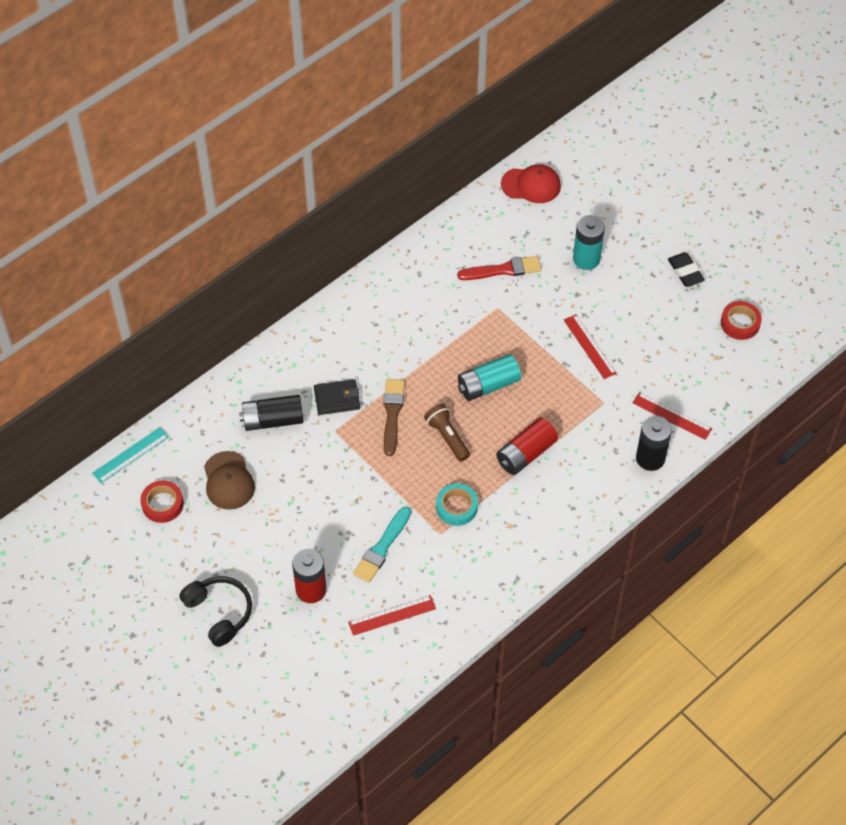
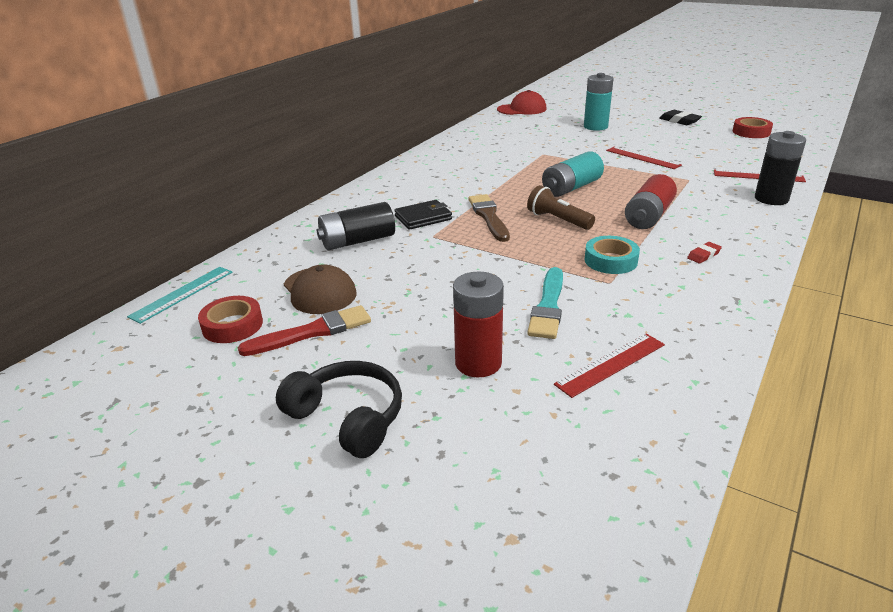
camera: 15 degrees left, 25 degrees down
red brush [457,256,541,280] -> red brush moved to [238,305,371,356]
none -> red eraser [687,242,722,263]

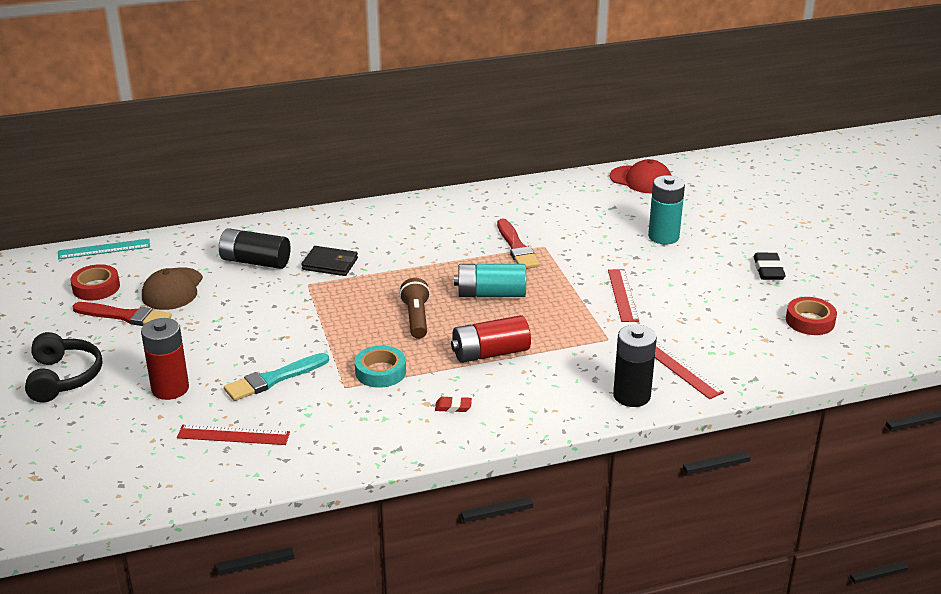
camera: 40 degrees right, 0 degrees up
brown brush [468,194,510,242] -> none
none -> red brush [497,218,540,269]

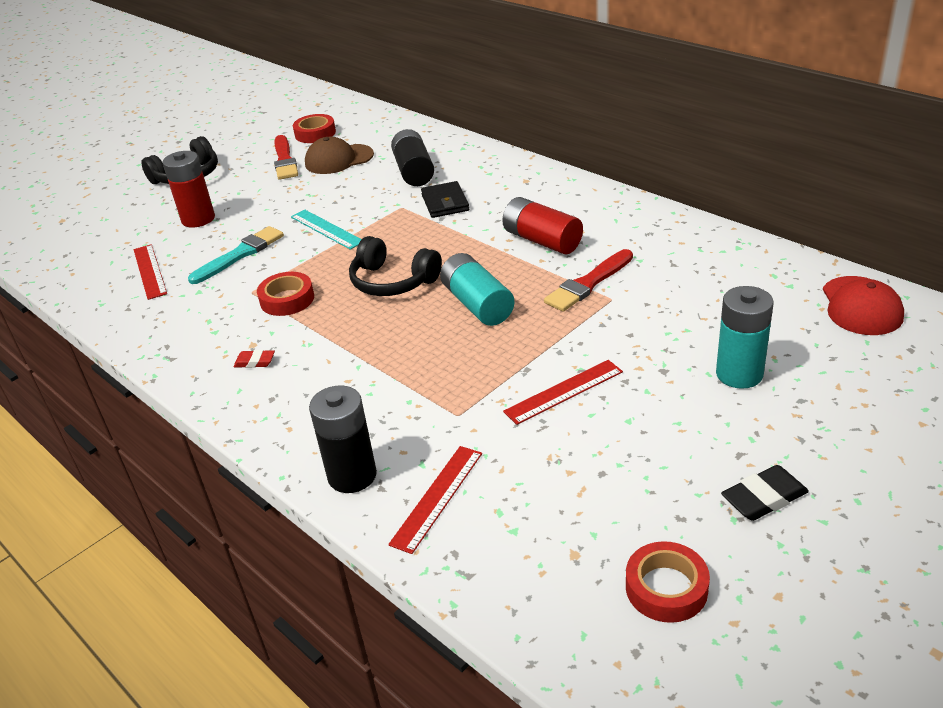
camera: 65 degrees right, 5 degrees up
turquoise ruler [58,239,150,259] -> turquoise ruler moved to [291,210,362,250]
turquoise brush [224,353,329,401] -> turquoise brush turned 105 degrees clockwise [188,226,284,284]
turquoise tape [355,345,406,388] -> red tape [257,272,314,316]
brown flashlight [399,278,430,339] -> black headphones [349,236,442,296]
red eraser [435,396,472,412] -> red eraser turned 60 degrees counterclockwise [233,350,275,368]
red battery [451,315,531,363] -> red battery moved to [502,197,583,254]

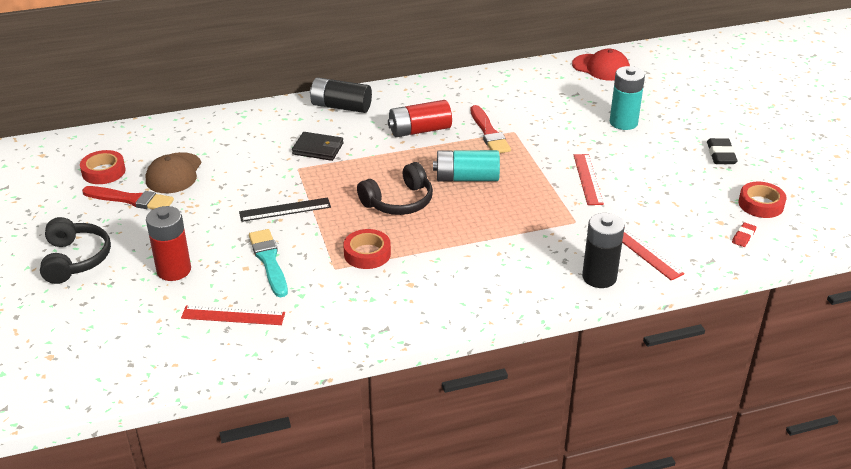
camera: 65 degrees left, 0 degrees up
red eraser [233,350,275,368] -> red eraser moved to [732,222,756,247]
turquoise ruler [291,210,362,250] -> black ruler [239,197,331,222]
black battery [391,129,434,186] -> black battery moved to [310,78,372,113]

